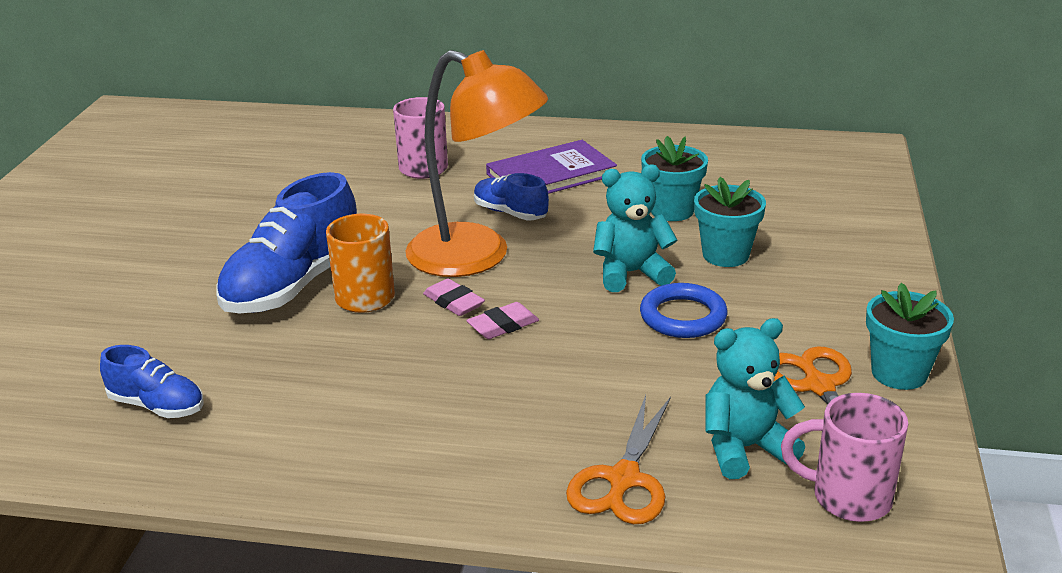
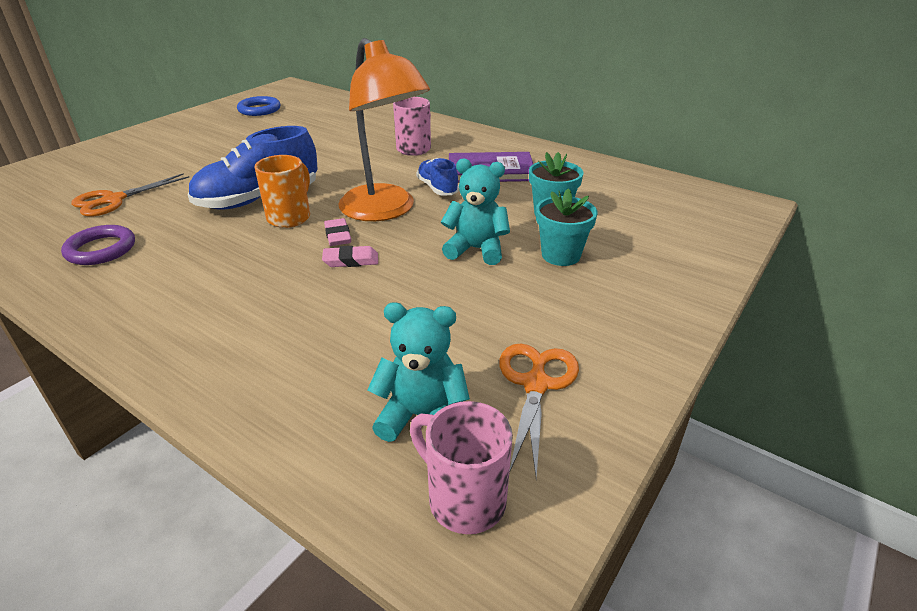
camera: 25 degrees right, 5 degrees up
blue shoe [100,345,204,418] -> purple ring [61,225,135,265]
orange scissors [566,395,671,524] -> orange scissors moved to [71,173,189,216]
blue ring [640,283,727,338] -> blue ring moved to [237,96,281,116]
turquoise flower pot [866,283,954,390] -> none

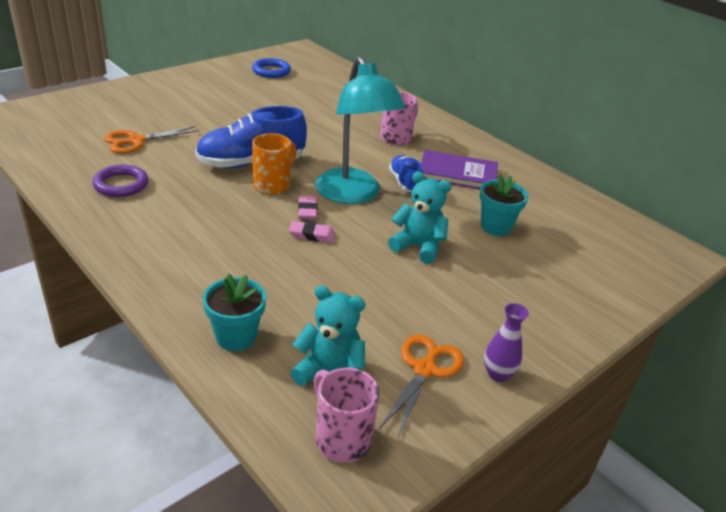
camera: 10 degrees right, 0 degrees up
orange lamp [338,38,430,221] -> turquoise lamp [315,56,405,204]
turquoise flower pot [536,189,597,266] -> turquoise flower pot moved to [203,274,266,351]
none -> purple vase [484,303,529,382]

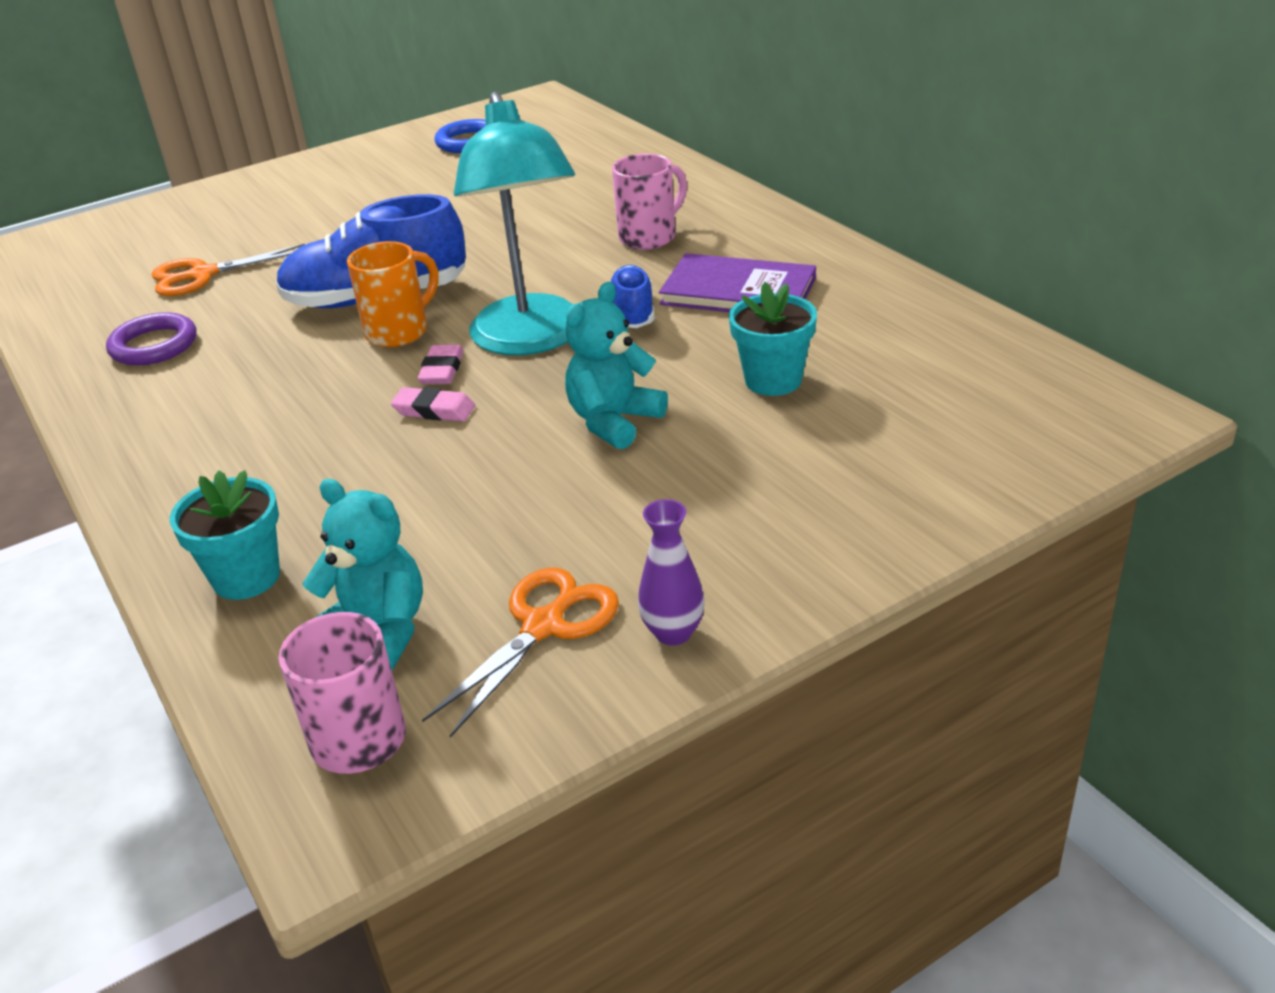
camera: 15 degrees right, 0 degrees up
turquoise teddy bear [388,171,452,264] -> turquoise teddy bear turned 90 degrees counterclockwise [565,282,668,449]

